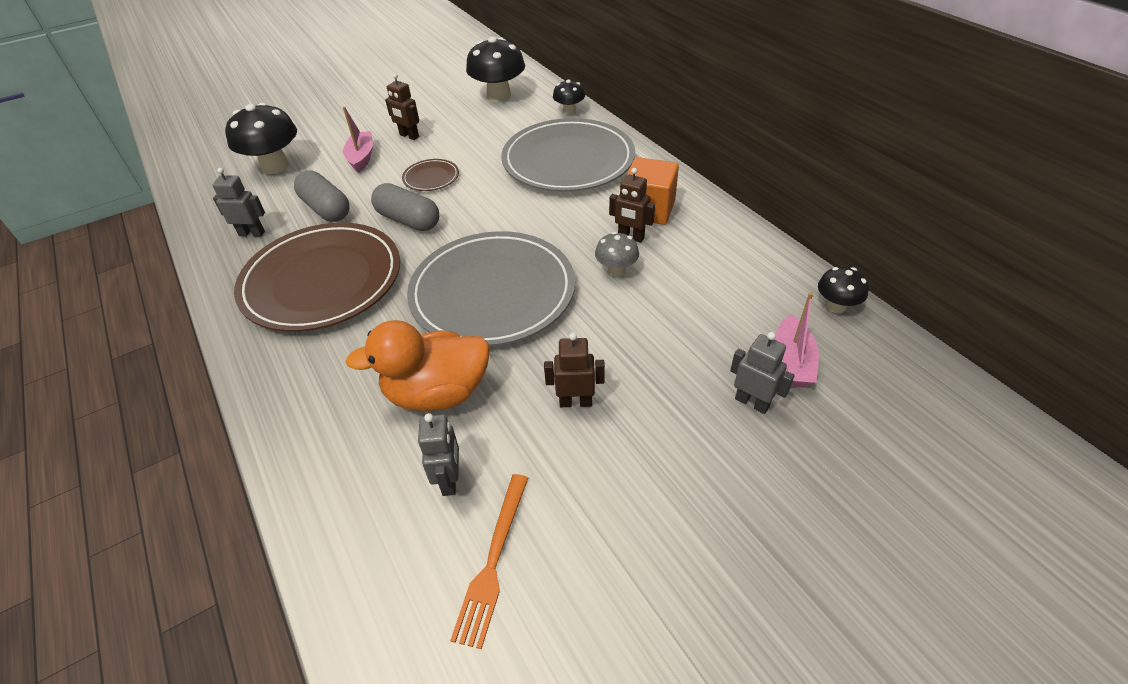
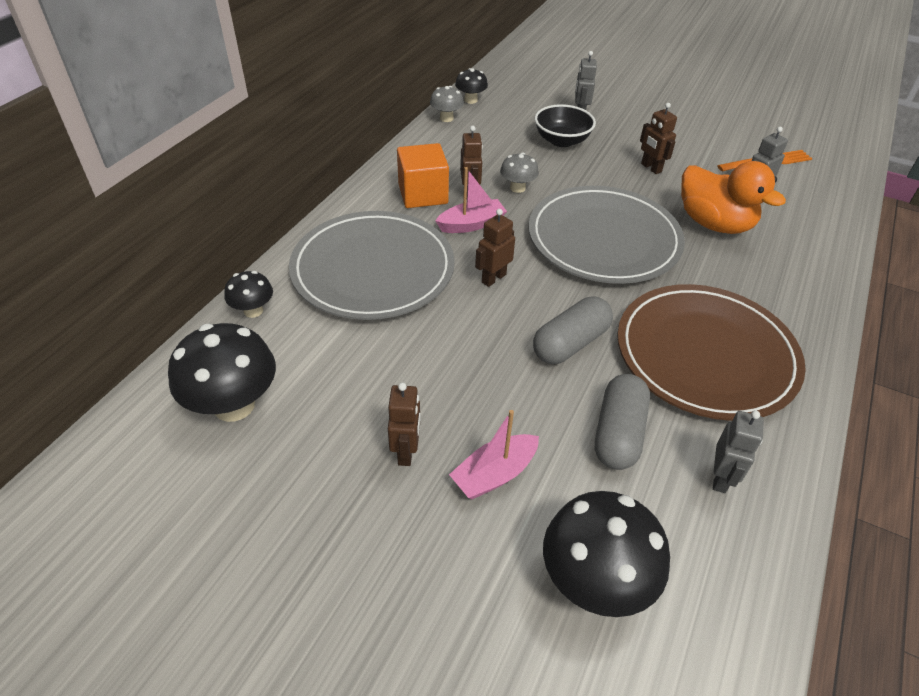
camera: 125 degrees left, 0 degrees up
grey robot [213,168,265,237] -> grey robot turned 135 degrees counterclockwise [713,410,764,493]
grey capsule [371,183,439,231] -> grey capsule turned 45 degrees clockwise [533,297,613,364]
brown plate [402,159,459,191] -> none
pink boat [774,292,819,388] -> pink boat moved to [435,167,507,233]
none -> grey mushroom [430,86,464,122]
none -> brown robot [475,209,515,287]
none -> black bowl [535,104,596,147]

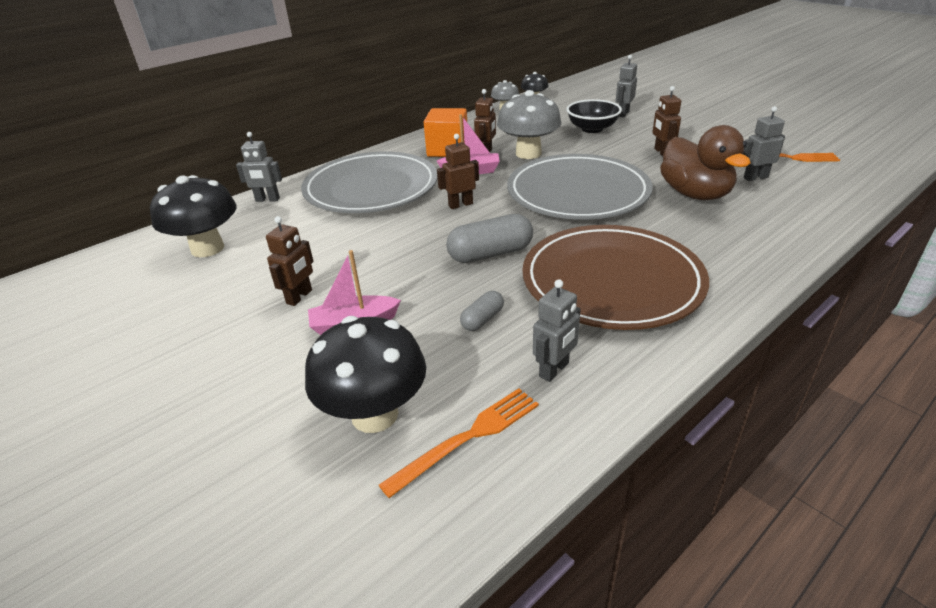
camera: 25 degrees right, 10 degrees down
black mushroom [224,271,273,318] -> grey robot [236,132,282,202]
grey mushroom [500,153,539,193] -> grey mushroom [497,90,561,159], size x1.87
grey capsule [595,374,650,470] -> grey capsule [460,291,504,331], size x0.55
orange duck [681,161,786,234] -> brown duck [660,125,751,200]
none -> orange fork [379,388,539,498]

